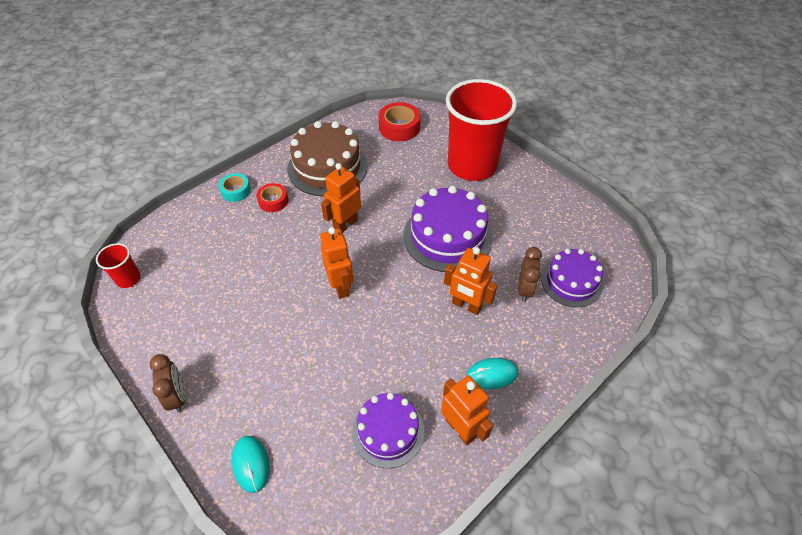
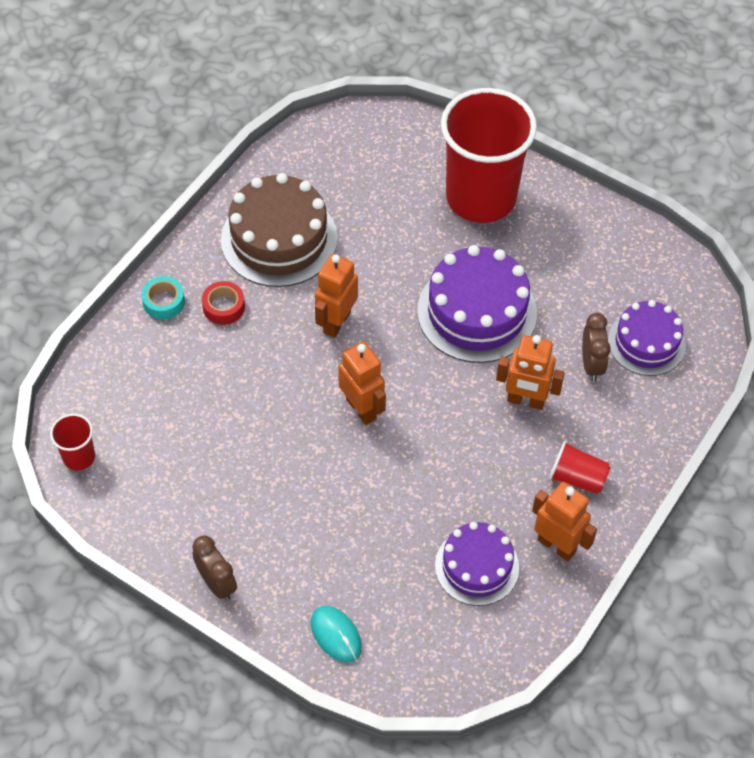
camera: 15 degrees left, 5 degrees up
red tape [378,102,421,141] -> none
turquoise mouse [467,358,518,389] -> red cup [549,441,611,494]

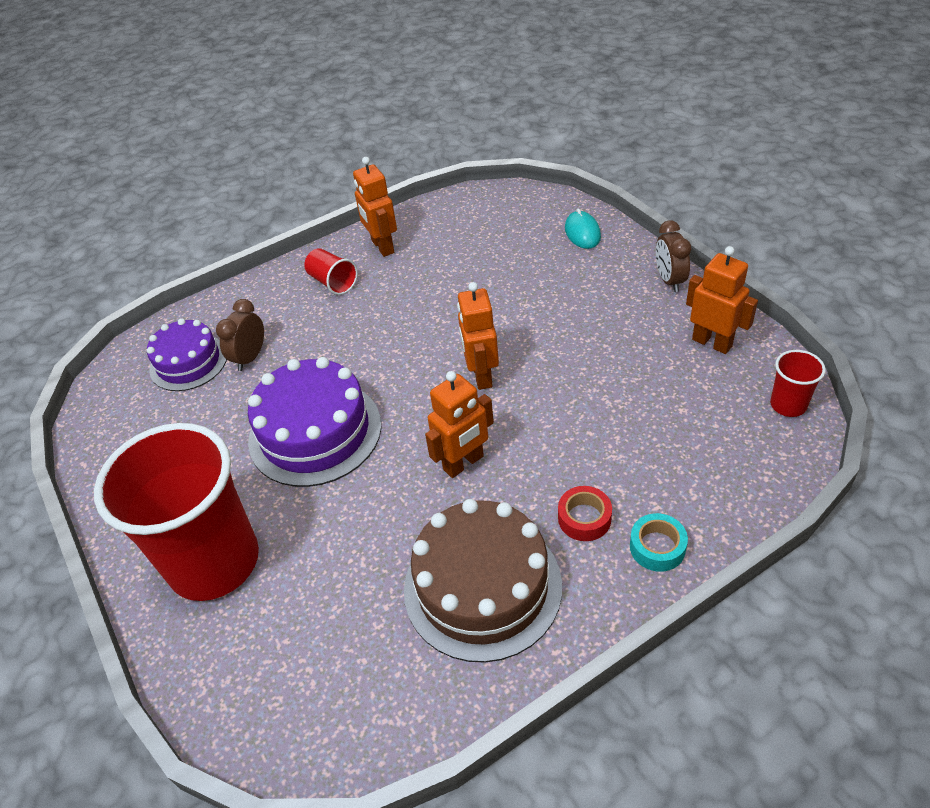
camera: 150 degrees left, 10 degrees down
purple cake [435,522,519,606] -> none
orange robot [496,335,565,410] -> orange robot moved to [686,246,758,354]

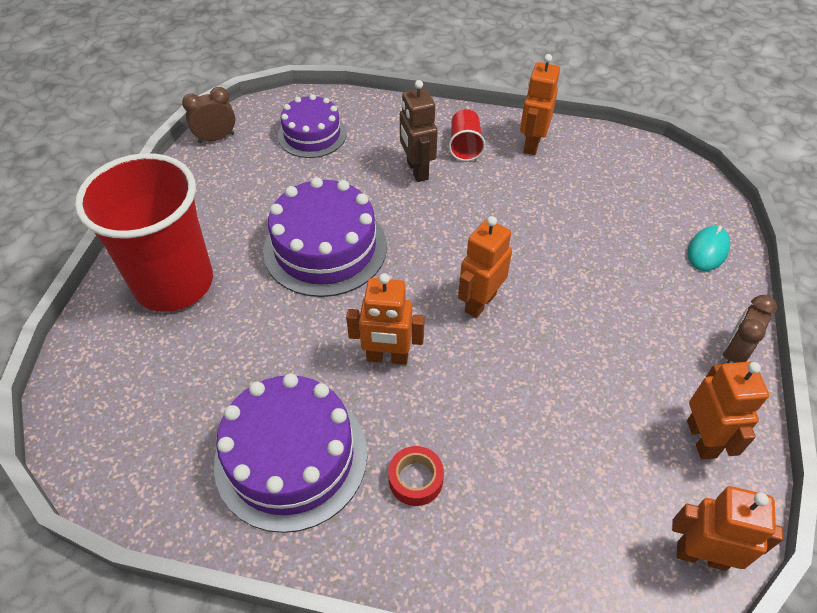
camera: 40 degrees right, 5 degrees up
brown clock [216,299,264,371] -> brown clock moved to [182,87,235,143]
brown cake [404,499,562,663] -> purple cake [214,373,367,533]
turquoise tape [630,513,688,572] -> none
red cup [770,350,826,417] -> orange robot [672,486,783,571]
none -> brown robot [400,80,438,182]

